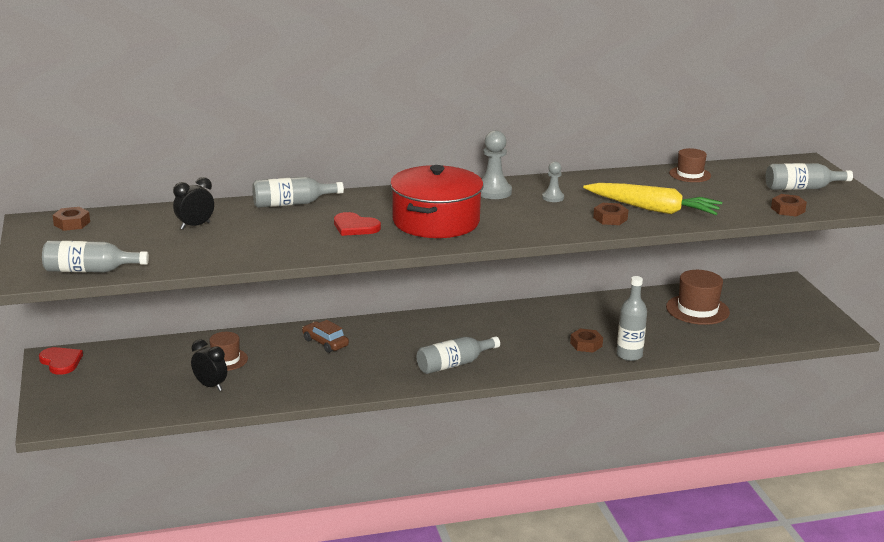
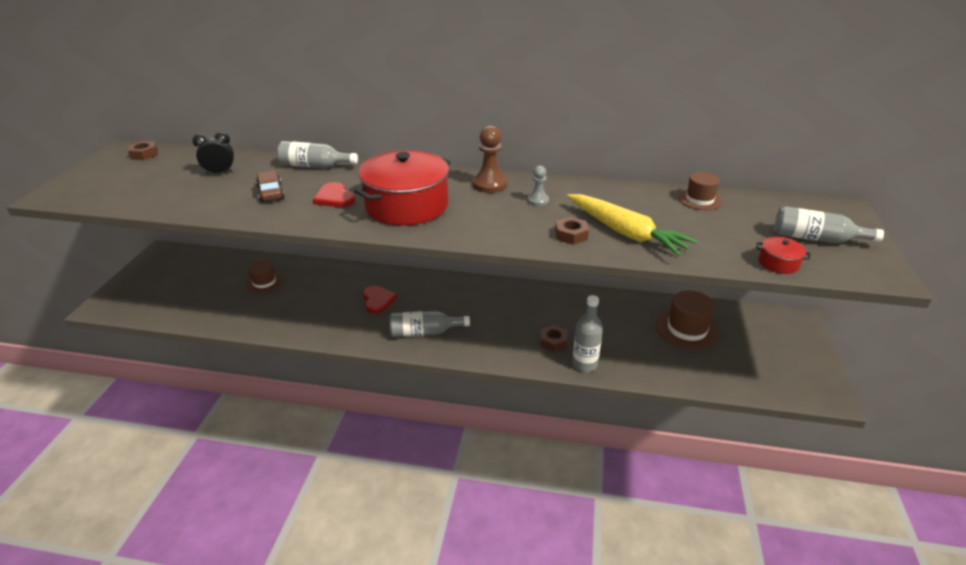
camera: 25 degrees right, 10 degrees up
red heart [39,347,83,375] -> red heart moved to [363,286,397,314]
grey bottle [42,241,149,273] -> none
black clock [191,339,227,391] -> none
brown car [302,320,349,353] -> brown car moved to [256,170,284,202]
grey pawn [481,130,512,199] -> brown pawn [473,126,507,193]
brown nut [771,194,807,217] -> red pot [756,237,810,274]

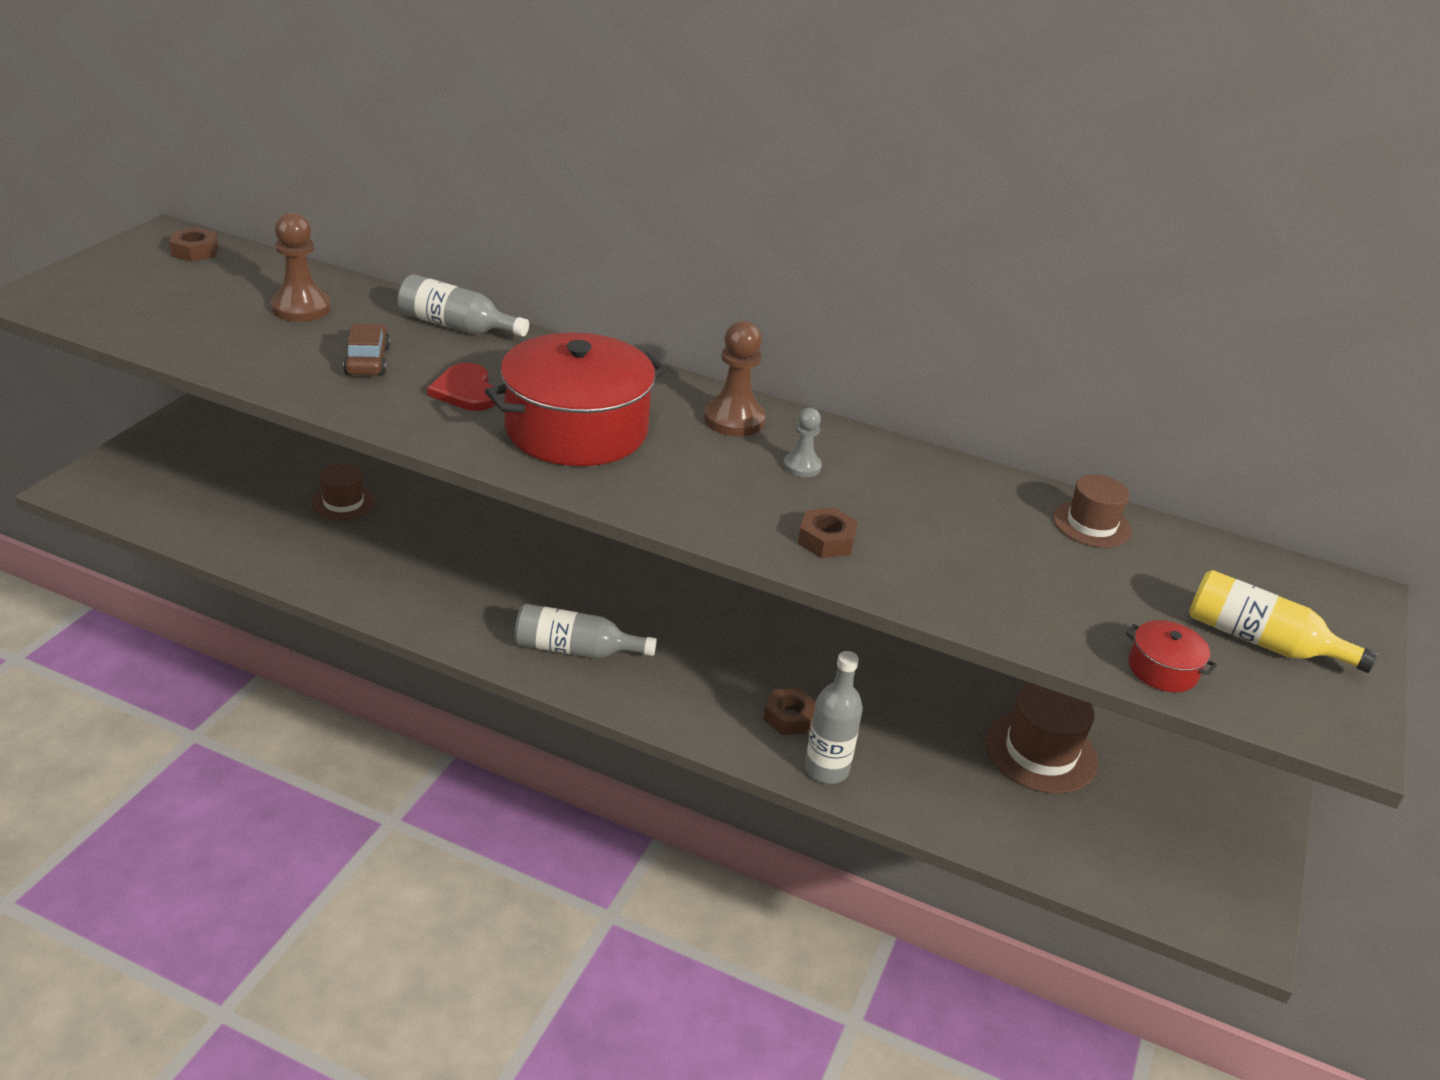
camera: 10 degrees right, 0 degrees up
black clock [192,132,234,174] -> brown pawn [271,212,331,322]
red heart [363,286,397,314] -> none
yellow carrot [567,194,697,256] -> none
grey bottle [774,206,884,244] -> yellow bottle [1189,570,1378,673]

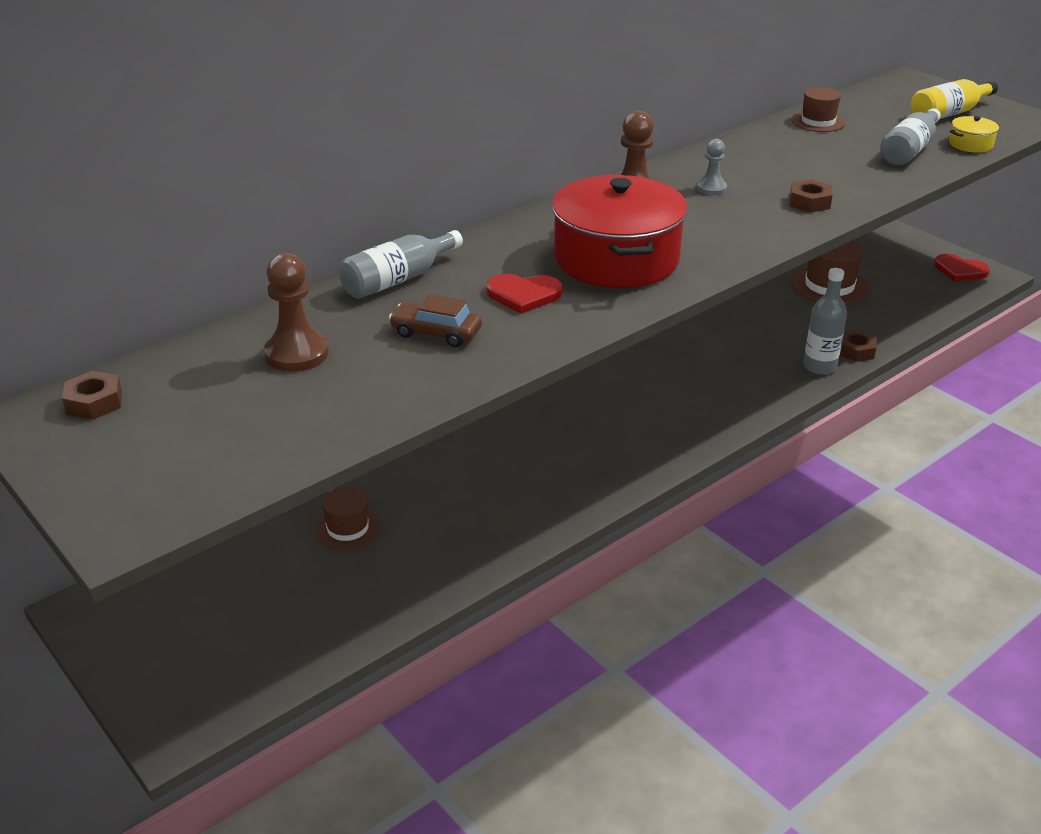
camera: 60 degrees left, 0 degrees up
grey bottle [514,604,657,658] -> grey bottle moved to [880,108,941,166]
brown nut [763,688,816,735] -> brown nut moved to [840,330,877,362]
red pot [1126,620,1217,692] -> yellow pot [949,116,1000,153]
none -> red heart [934,254,990,281]

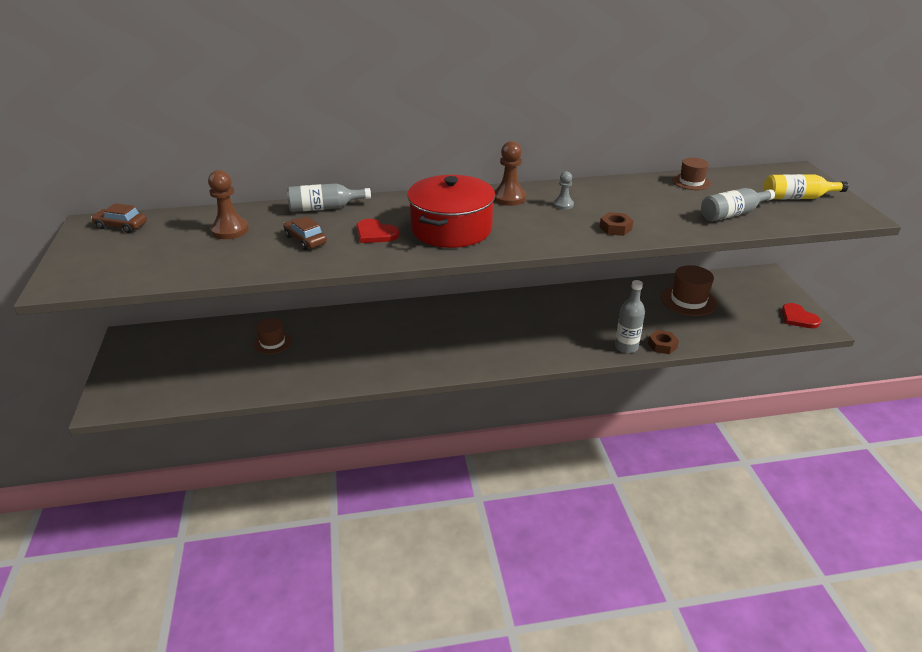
camera: 30 degrees right, 0 degrees up
brown nut [62,371,122,420] -> brown car [91,203,147,233]
yellow pot [949,116,1000,153] -> none

